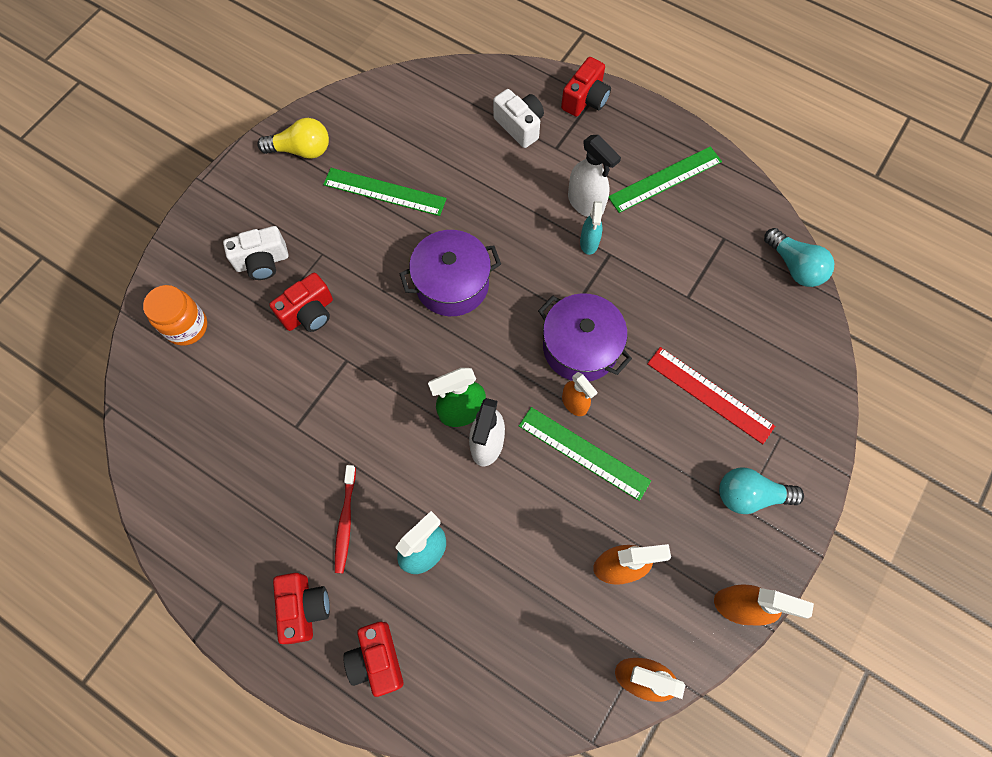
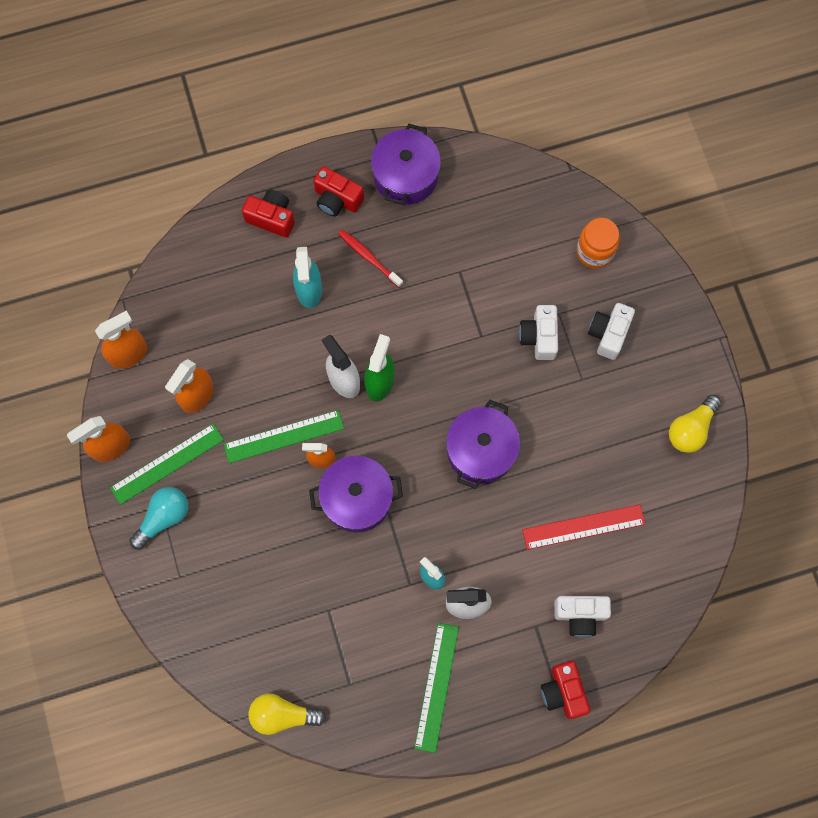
camera: 130 degrees right, 5 degrees up
red camera [269,273,333,332] -> white camera [519,305,558,360]
green ruler [323,168,447,216] -> green ruler moved to [110,423,224,505]
red ruler [647,347,775,444] -> red ruler moved to [522,504,645,550]
turquoise light bulb [764,228,834,287] -> yellow light bulb [249,694,326,735]
none -> purple pot [371,124,441,205]

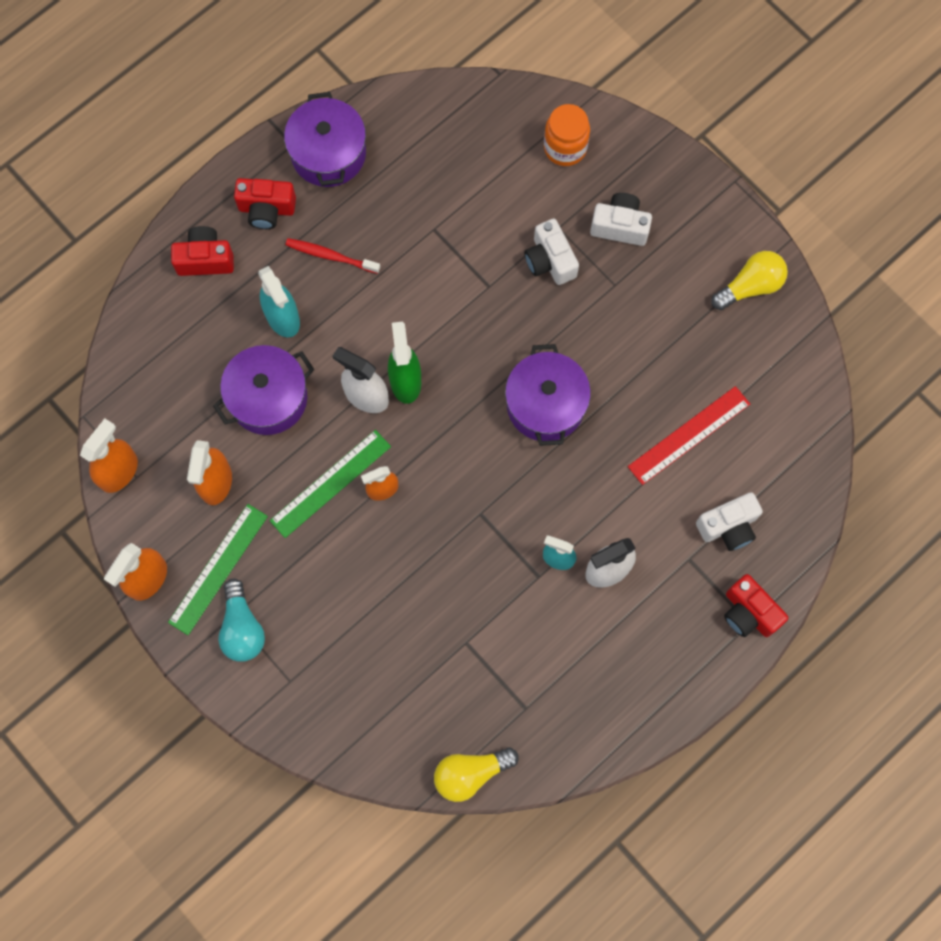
camera: 25 degrees left, 0 degrees up
turquoise light bulb [129,487,188,550] -> turquoise light bulb turned 150 degrees clockwise [218,579,265,662]
purple pot [309,456,403,532] -> purple pot moved to [213,345,314,435]
green ruler [414,623,459,753] -> none
white camera [588,303,635,360] -> white camera turned 105 degrees clockwise [590,193,652,246]
yellow light bulb [669,395,722,453] -> yellow light bulb turned 135 degrees counterclockwise [711,251,788,310]

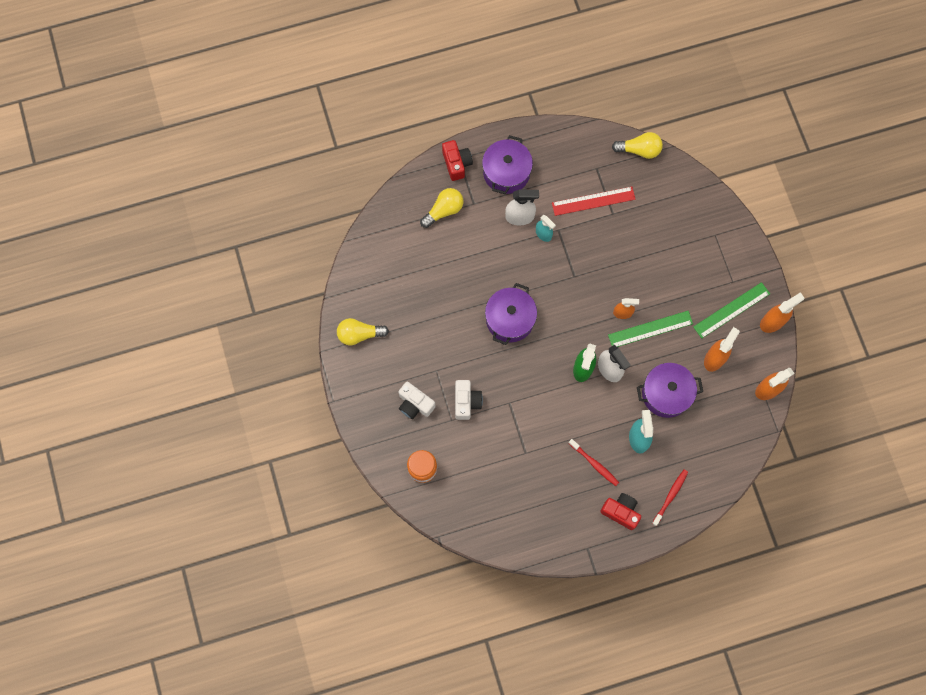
camera: 155 degrees left, 0 degrees up
red camera [171,226,234,276] -> red toothbrush [652,469,688,526]
turquoise light bulb [218,579,265,662] -> none
purple pot [284,92,366,187] -> purple pot moved to [482,135,533,194]
red ruler [628,386,750,485] -> red ruler moved to [552,187,636,216]
white camera [696,492,763,551] -> yellow light bulb [420,188,463,228]

